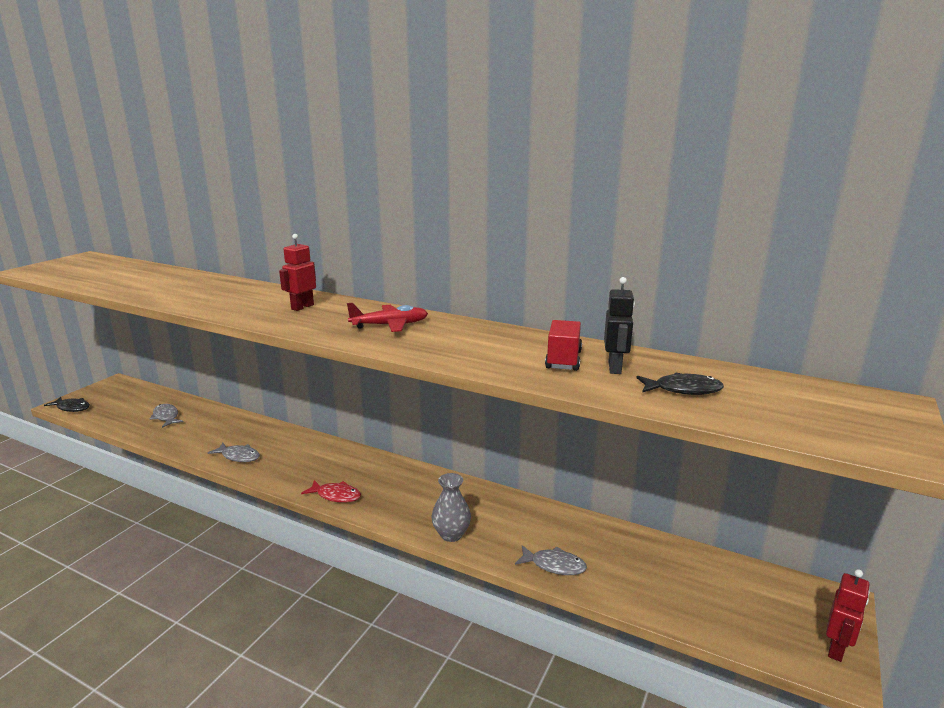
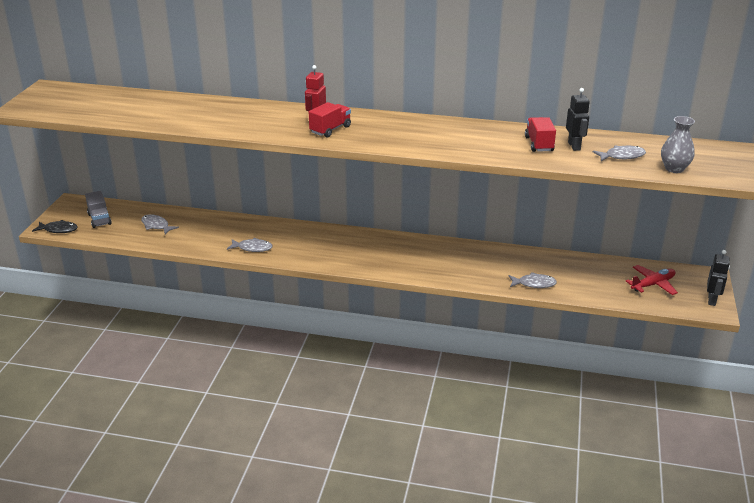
camera: 15 degrees left, 10 degrees up
red fish [301,480,361,503] -> none
red plane [347,303,428,332] -> red plane moved to [626,265,678,295]
grey vase [431,473,471,542] -> grey vase moved to [661,116,695,173]
black fish [636,373,724,395] -> grey fish [593,146,646,161]
red robot [826,569,870,662] -> black robot [707,250,730,306]
none -> grey truck [85,191,112,228]
none -> red truck [309,102,351,137]

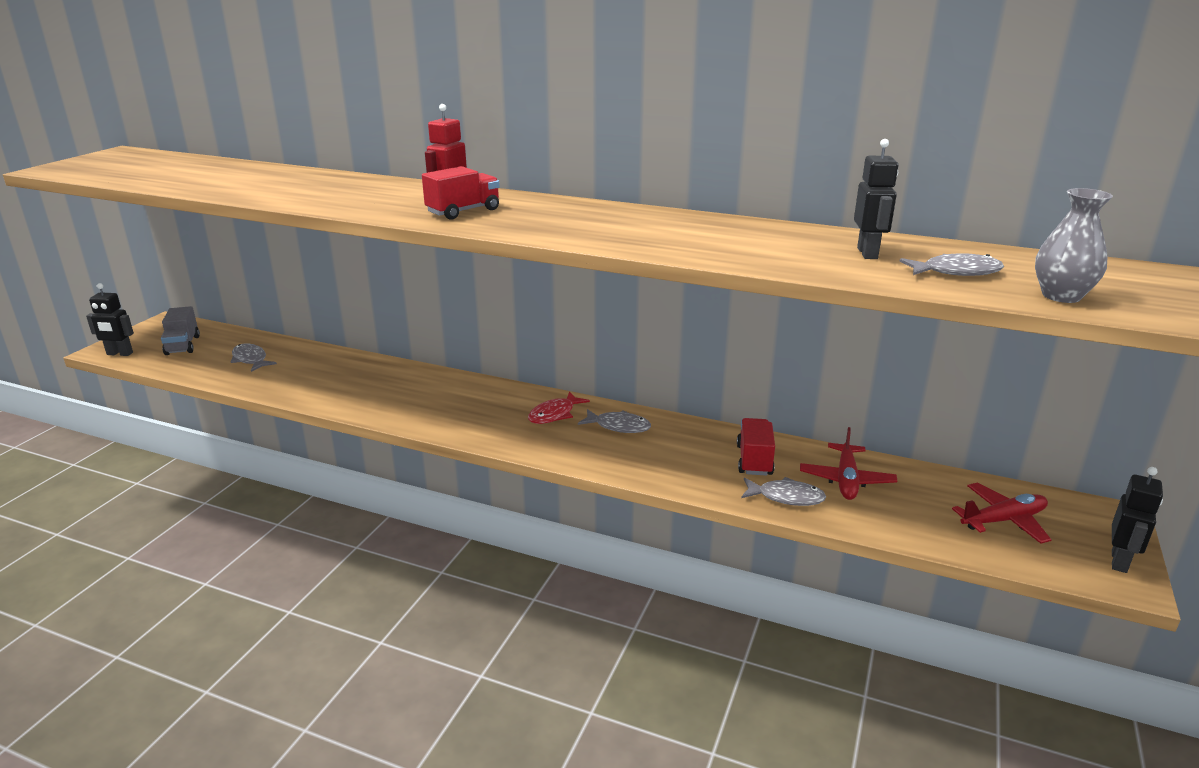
camera: 10 degrees right, 5 degrees down
black fish [32,220,78,233] -> black robot [86,283,134,356]
grey fish [227,238,273,252] -> grey fish moved to [578,409,651,433]
red truck [525,117,556,152] -> red truck moved to [737,418,775,475]
none -> red fish [528,391,590,424]
none -> red plane [800,427,897,500]

